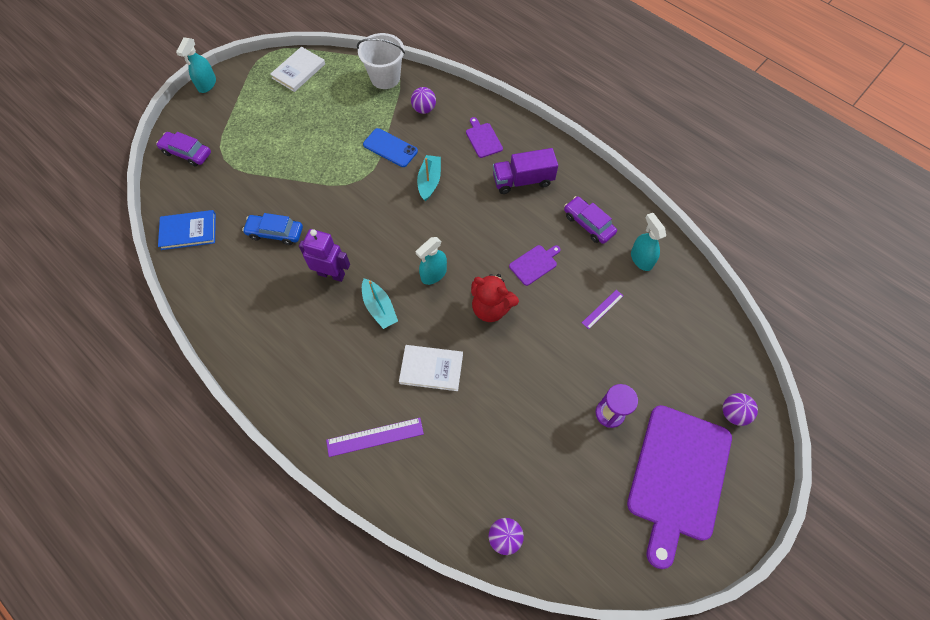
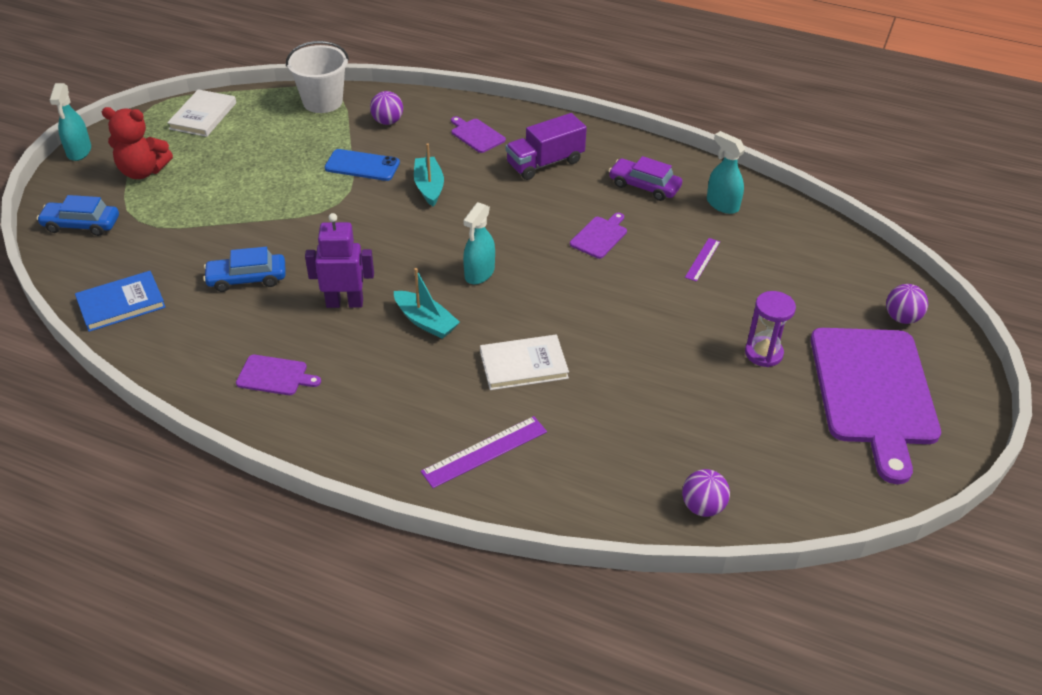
camera: 20 degrees left, 20 degrees down
purple car [156,132,211,167] -> blue car [37,195,119,236]
red teddy bear [471,274,519,322] -> red teddy bear moved to [102,107,173,179]
none -> purple cutting board [236,355,321,395]

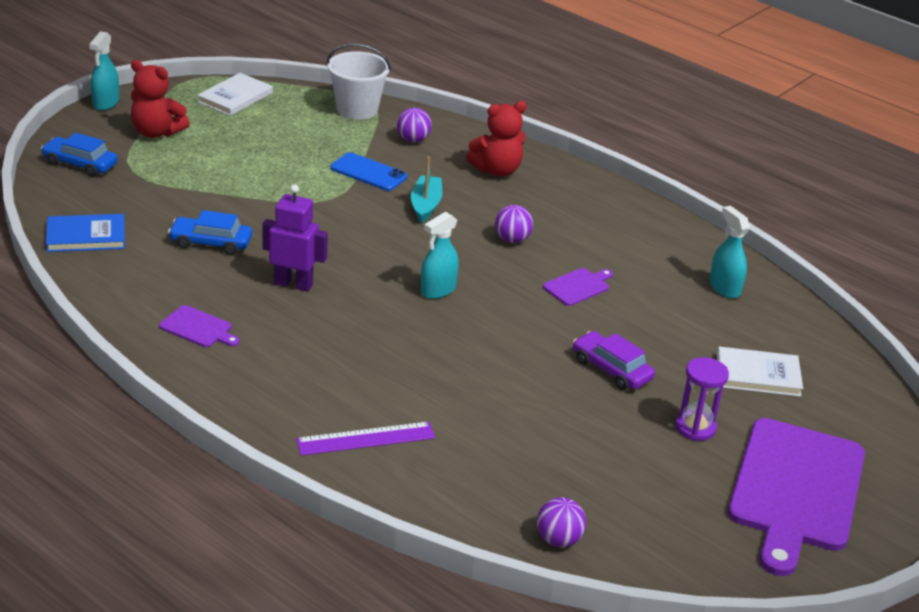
camera: 15 degrees right, 10 degrees down
turquoise boat [394,268,460,339] -> none
purple cutting board [451,116,506,153] -> red teddy bear [466,101,527,177]
white book [480,335,569,390] -> white book moved to [717,347,803,397]
purple truck [506,113,587,180] -> none
purple car [609,156,682,201] -> purple car moved to [573,331,655,390]
purple ruler [685,238,720,282] -> none
purple ball [886,284,928,324] -> purple ball moved to [495,205,533,243]

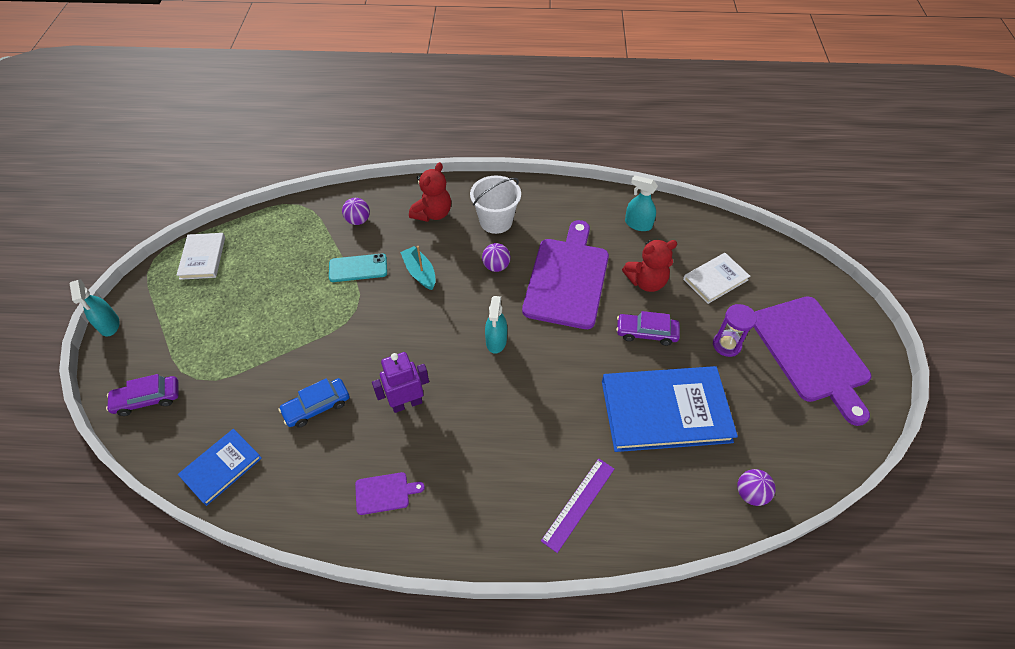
camera: 35 degrees left, 20 degrees up
blue car [41,133,118,177] -> purple car [106,374,179,416]
red teddy bear [131,60,190,138] -> red teddy bear moved to [622,240,677,292]
white bucket [327,44,391,120] -> white bucket moved to [470,176,521,234]
blue phone [330,152,407,191] -> turquoise phone [329,253,387,282]
purple cutting board [543,268,613,306] -> purple cutting board [522,220,609,329], size x2.41
none -> blue book [602,366,738,452]

